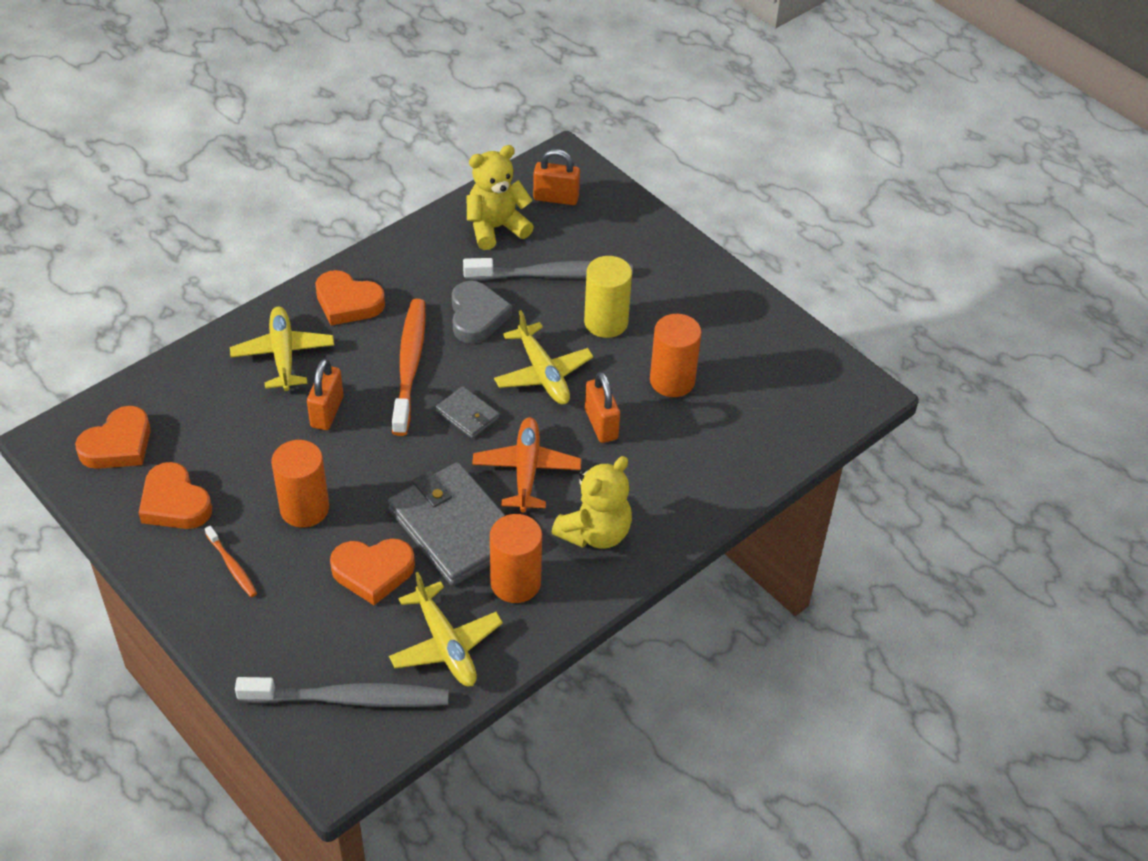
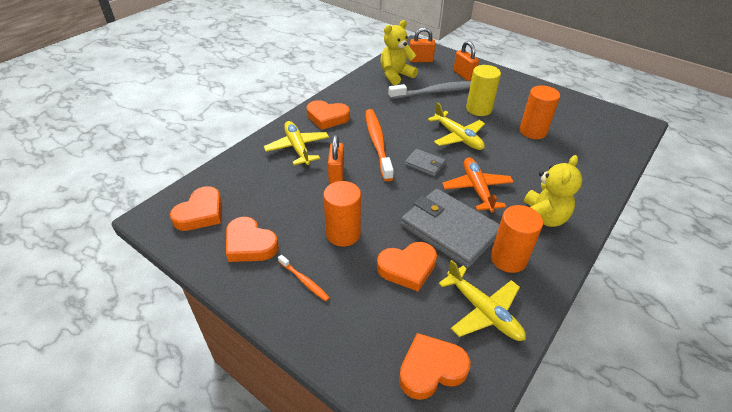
camera: 10 degrees left, 5 degrees down
grey toothbrush [235,677,449,707] -> orange heart [399,333,470,400]
grey heart [452,281,512,344] -> none
orange padlock [585,372,620,443] -> orange padlock moved to [453,41,479,81]

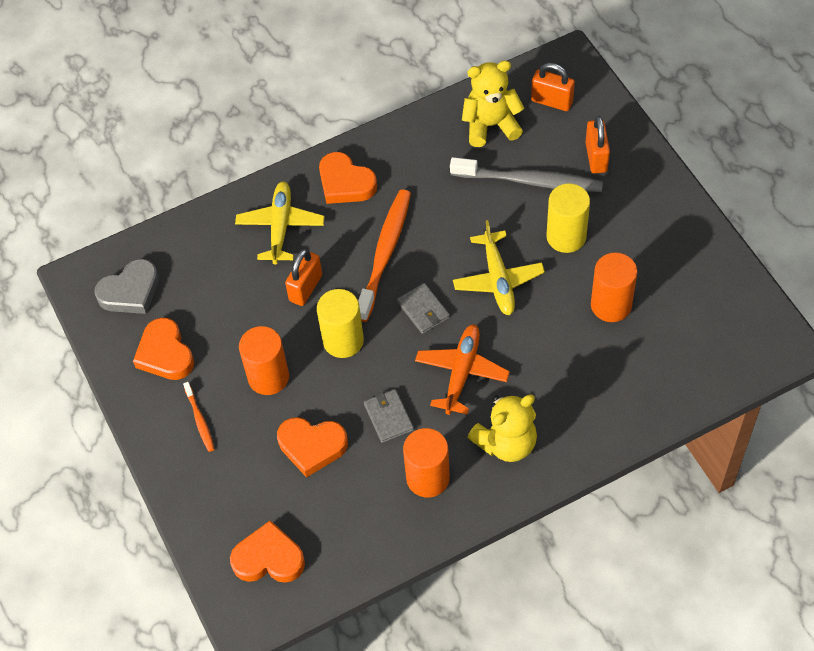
camera: 30 degrees right, 15 degrees up
orange heart [170,186,222,231] -> grey heart [94,259,159,314]
grey wallet [401,189,500,268] -> grey wallet [364,389,414,443], size x0.47
yellow plane [439,260,526,341] -> none
none -> yellow cylinder [317,289,364,358]

